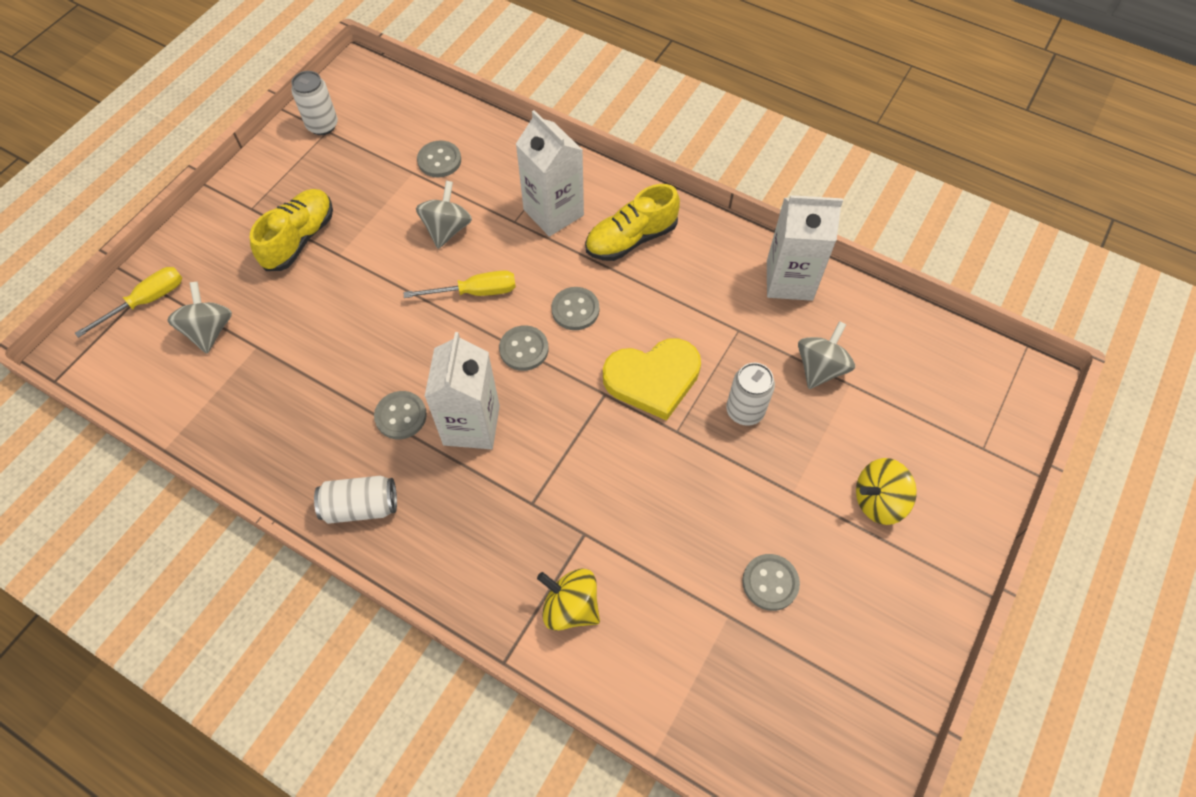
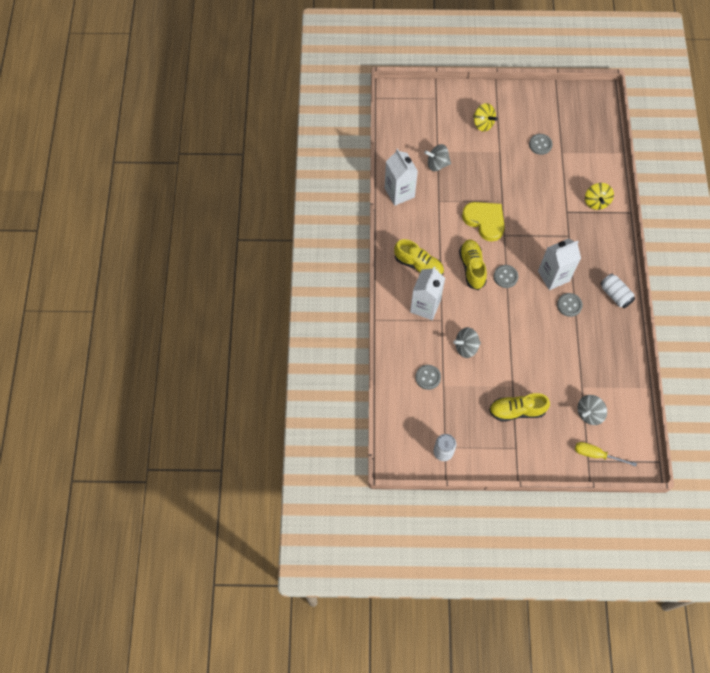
camera: 120 degrees left, 5 degrees up
yellow screwdriver [403,270,516,298] -> none
grey button [551,287,599,330] -> yellow shoe [459,240,487,290]
white can [726,363,775,426] -> none

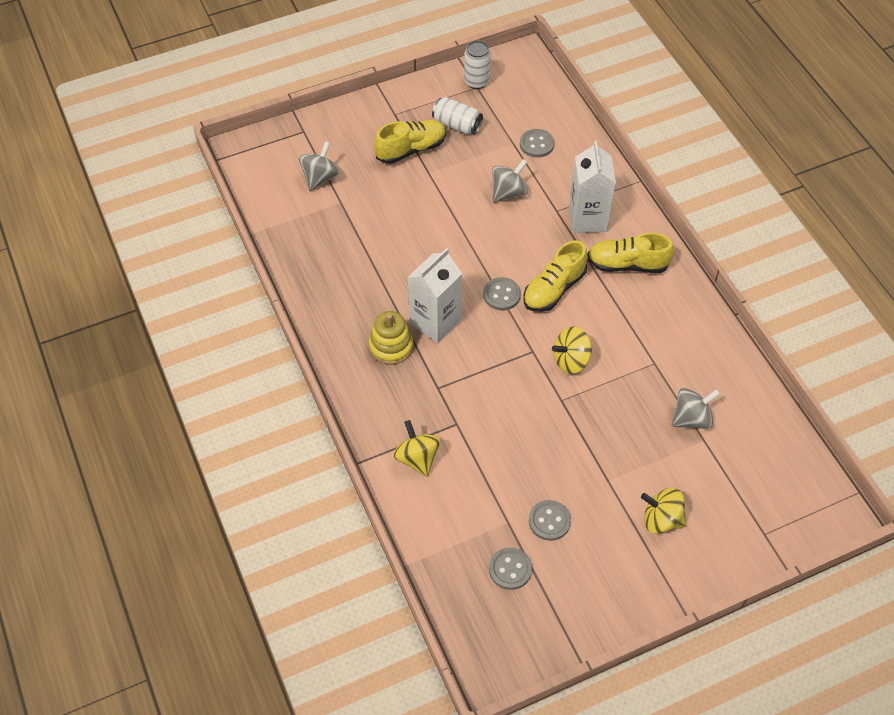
camera: 155 degrees right, 10 degrees down
white carton [385,148,418,206] -> none
yellow shoe [459,240,487,290] -> yellow shoe turned 75 degrees clockwise [523,240,588,312]
yellow heart [462,202,505,241] -> yellow spinning top [552,326,592,374]
grey button [557,293,583,317] -> grey button moved to [489,547,532,590]
yellow screwdriver [575,442,637,467] -> none
white can [600,273,635,308] -> white can moved to [432,97,483,135]
none -> yellow stacking toy [369,311,414,365]

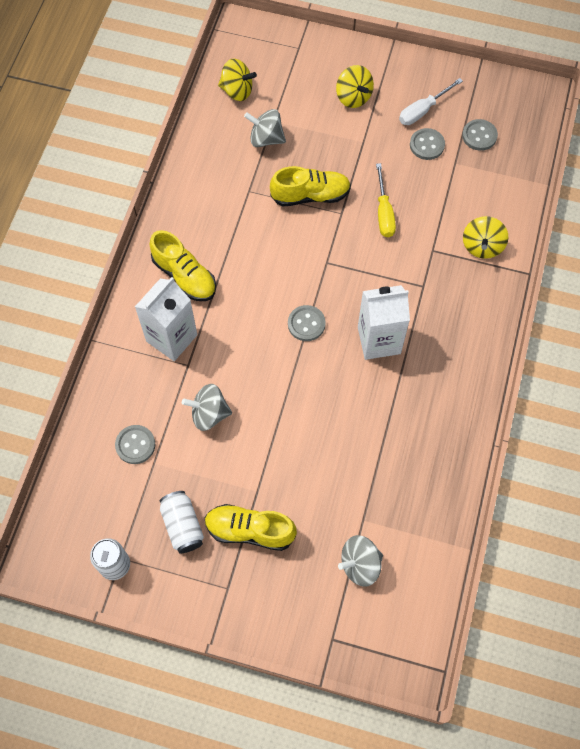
camera: 140 degrees left, 10 degrees up
yellow stacking toy [369,311,414,365] -> none
yellow shoe [523,240,588,312] -> yellow shoe moved to [270,166,351,206]
yellow spinning top [552,326,592,374] -> yellow spinning top moved to [218,59,257,101]
none -> yellow screwdriver [376,163,396,237]
none -> white screwdriver [399,78,463,125]

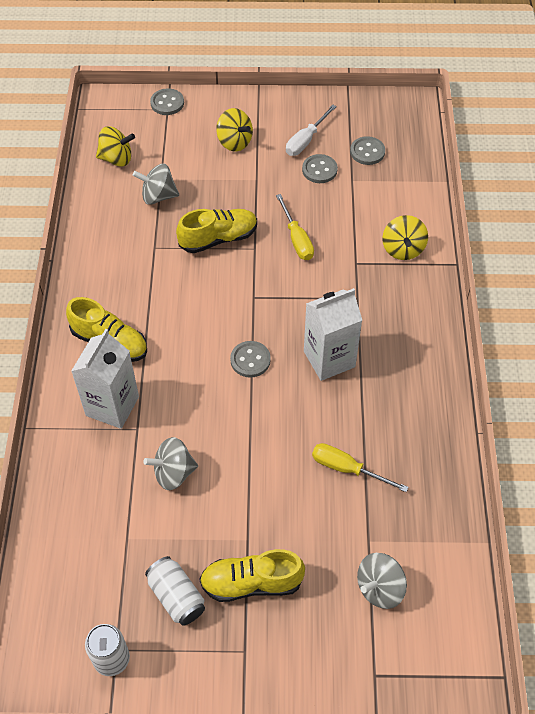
camera: 15 degrees left, 10 degrees down
grey button [115,425,155,464] -> grey button moved to [150,88,184,115]
none -> yellow screwdriver [312,443,409,492]

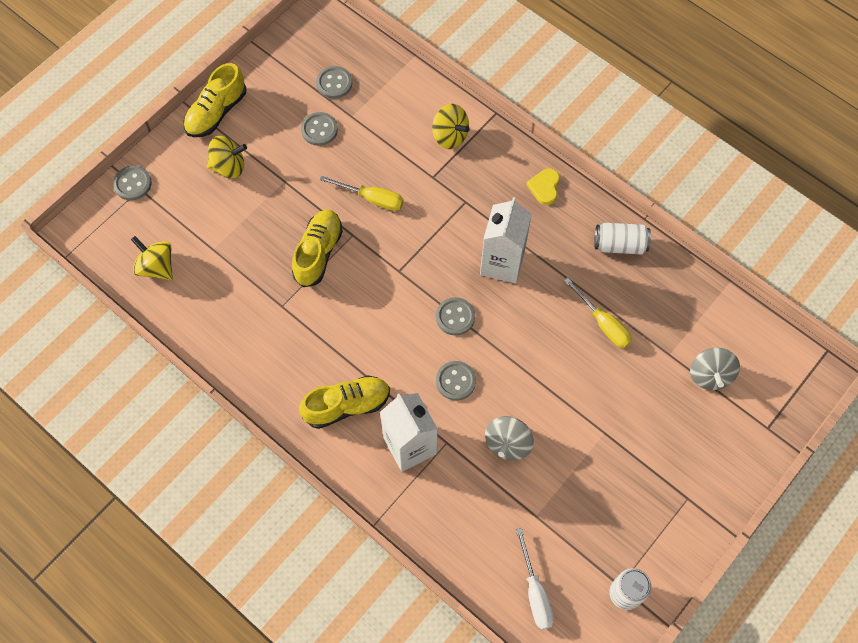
camera: 50 degrees left, 10 degrees up
yellow spinning top [96,126,135,167] -> yellow spinning top turned 90 degrees counterclockwise [131,236,173,280]
grey spinning top [133,164,179,205] -> none
white can [145,556,205,626] -> white can moved to [594,223,651,254]
yellow shoe [199,549,305,602] -> yellow shoe moved to [184,63,246,137]
white screwdriver [286,105,337,156] -> white screwdriver moved to [516,528,554,630]
yellow screwdriver [312,443,409,492] -> yellow screwdriver turned 105 degrees counterclockwise [564,278,632,348]
none -> grey button [436,361,476,400]
none -> yellow heart [526,168,560,205]

